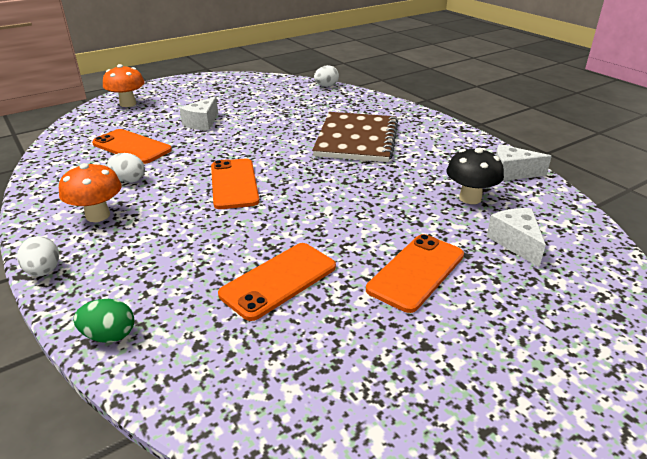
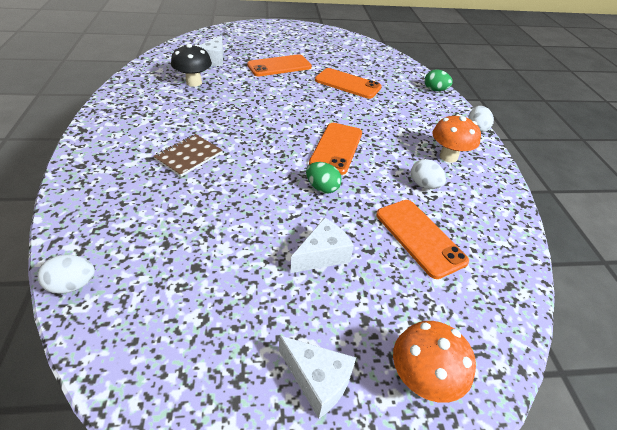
camera: 155 degrees left, 10 degrees up
orange phone [218,243,336,321] -> orange phone turned 45 degrees clockwise [315,68,382,99]
brown notebook [312,112,398,162] -> brown notebook [153,134,222,177], size x0.53
white cheese [496,144,552,181] -> white cheese moved to [279,335,356,419]
none -> green egg [306,162,342,193]

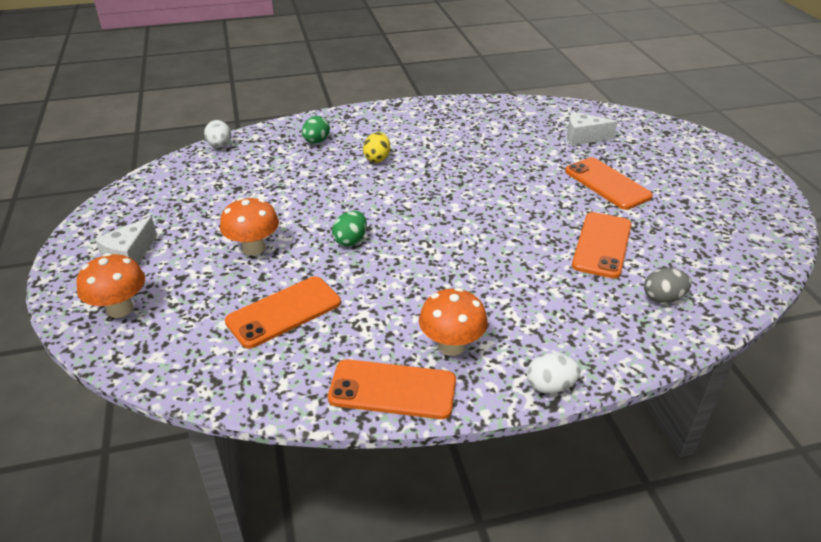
camera: 85 degrees right, 5 degrees down
brown notebook [153,134,222,177] -> yellow egg [363,132,390,163]
black mushroom [171,44,212,87] -> none
white cheese [290,217,354,273] -> orange mushroom [220,197,279,256]
orange phone [309,123,362,175] -> orange phone moved to [328,359,456,419]
white egg [411,159,446,189] -> none
green egg [424,69,453,91] -> green egg moved to [302,116,330,143]
none -> grey egg [644,268,692,303]

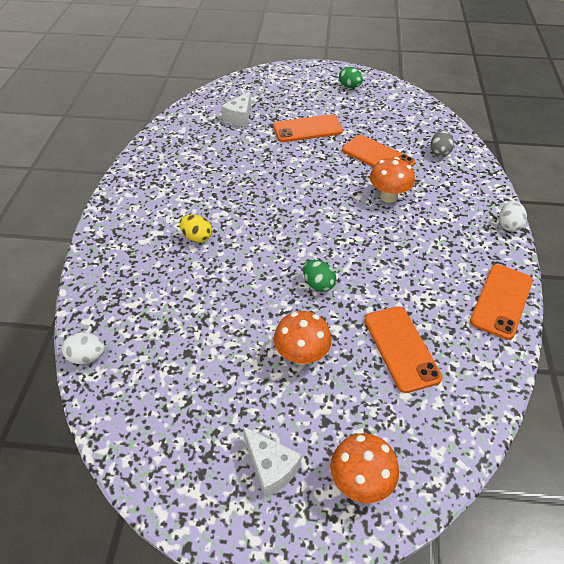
camera: 70 degrees left, 10 degrees up
green egg [302,116,330,143] -> green egg moved to [339,67,363,88]
orange mushroom [419,288,488,356] -> orange mushroom moved to [370,157,415,203]

